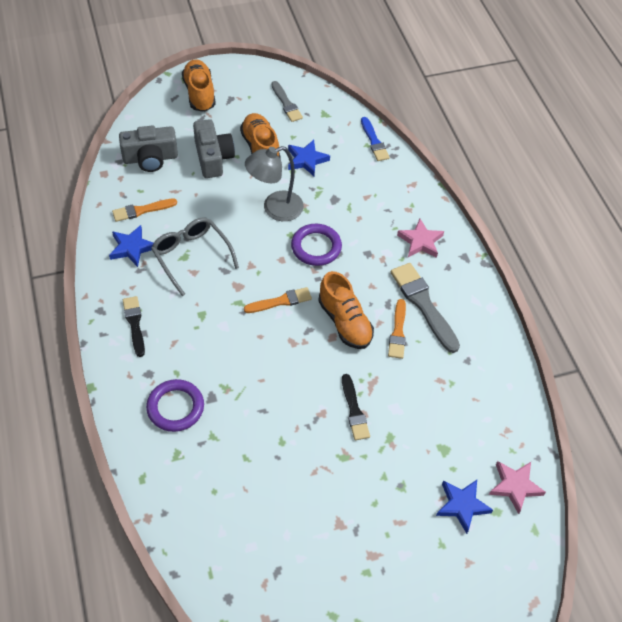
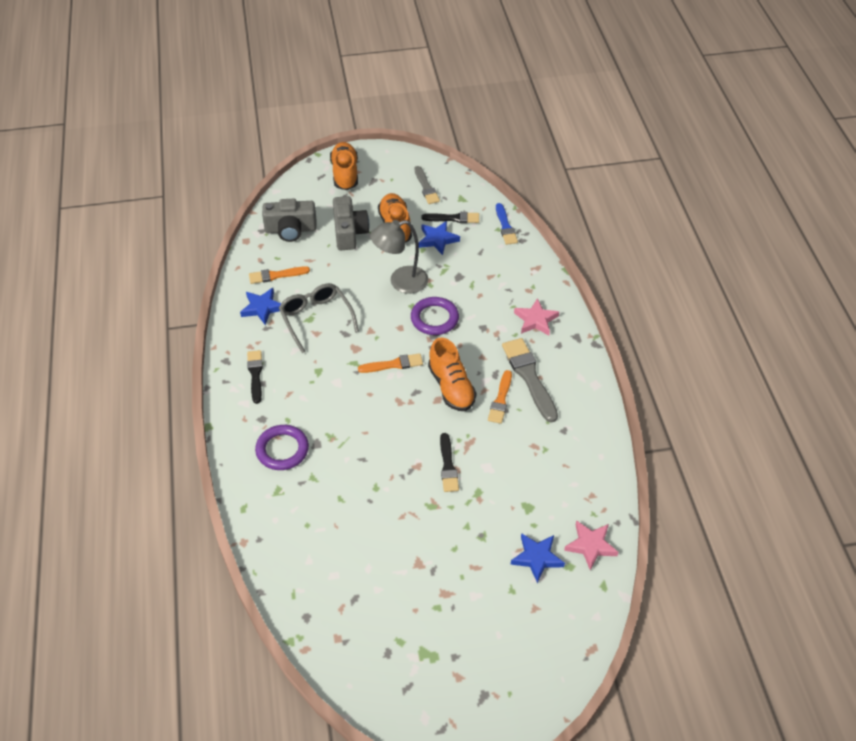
camera: 10 degrees right, 5 degrees down
none -> black brush [421,212,479,223]

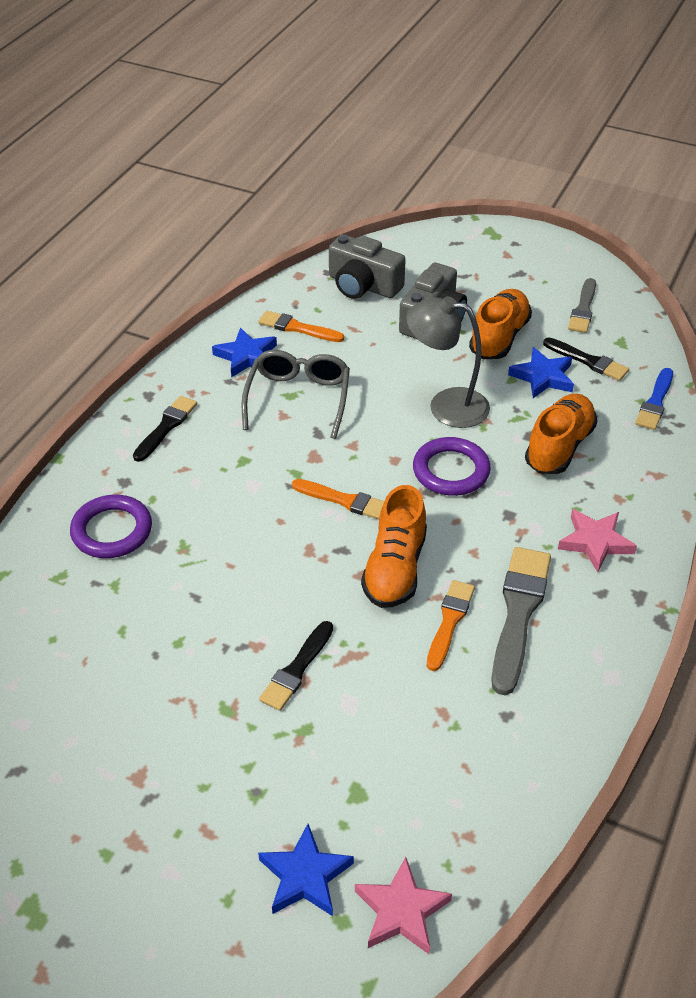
camera: 35 degrees right, 5 degrees down
orange shoe [330,142,358,190] -> orange shoe moved to [525,394,597,474]
orange brush [488,370,512,424] -> orange brush turned 150 degrees clockwise [427,580,475,671]

